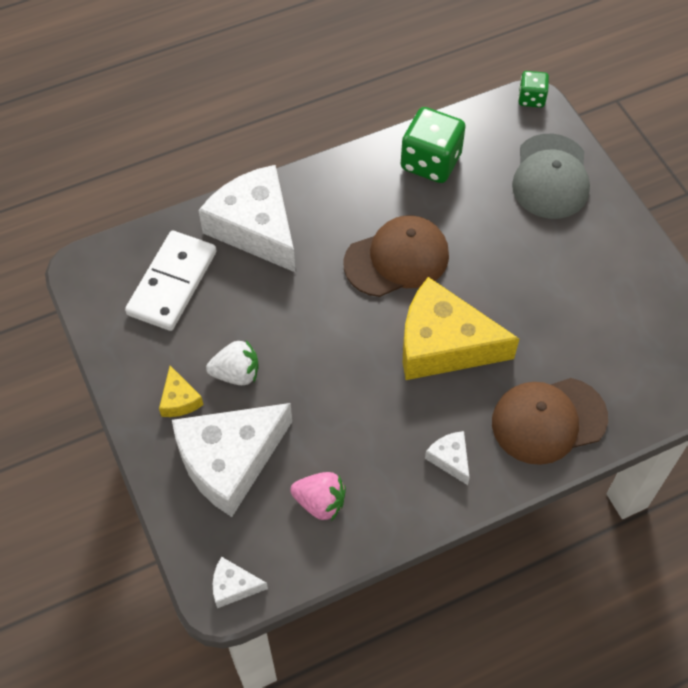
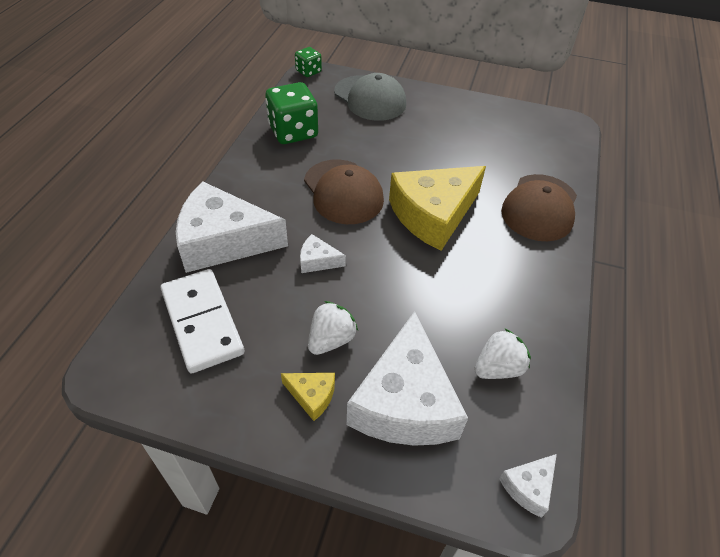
camera: 50 degrees left, 10 degrees down
pink strawberry [290,472,346,521] -> white strawberry [474,328,531,379]
brown cap [344,215,449,297] -> brown cap turned 135 degrees clockwise [304,159,384,224]
white cheese [425,431,470,485] -> white cheese moved to [300,234,346,273]

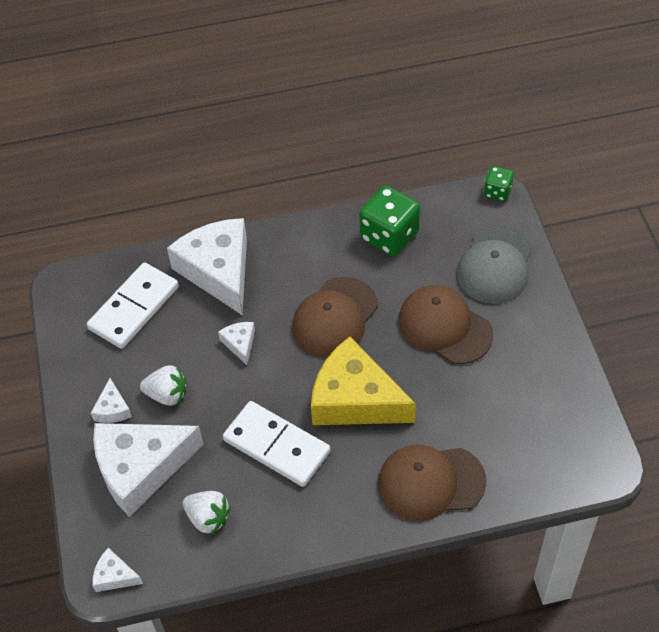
camera: 65 degrees right, 5 degrees up
yellow cheese [281,373,335,421] -> white cheese [91,378,132,423]
none -> white domino [223,401,331,487]
none -> brown cap [398,285,493,364]

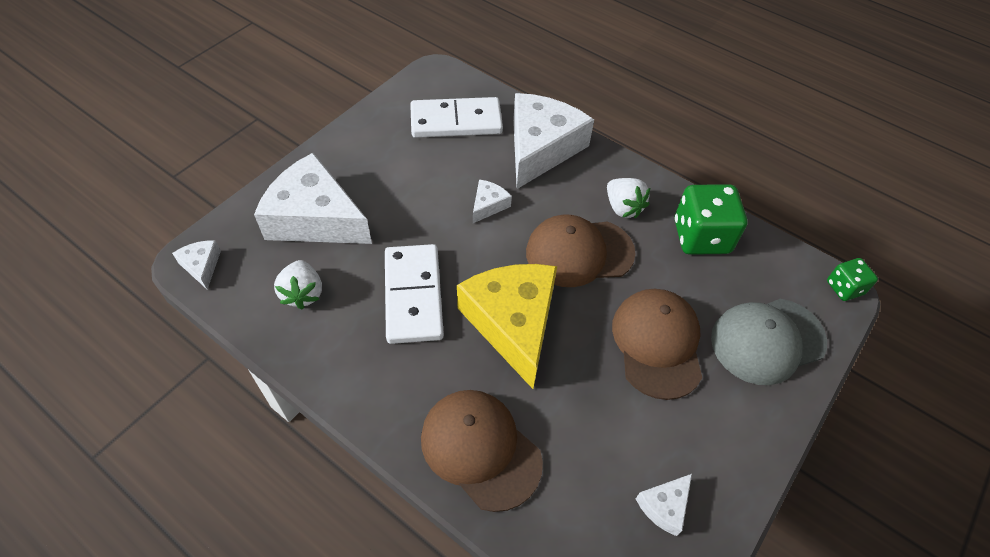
camera: 45 degrees right, 0 degrees up
white cheese [91,378,132,423] -> white cheese moved to [636,474,692,536]
white strawberry [140,365,186,405] -> white strawberry moved to [607,178,650,219]

